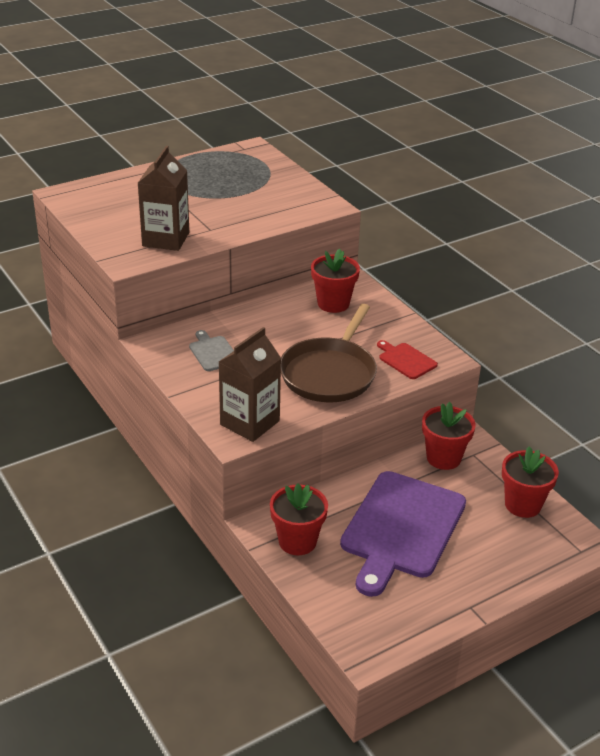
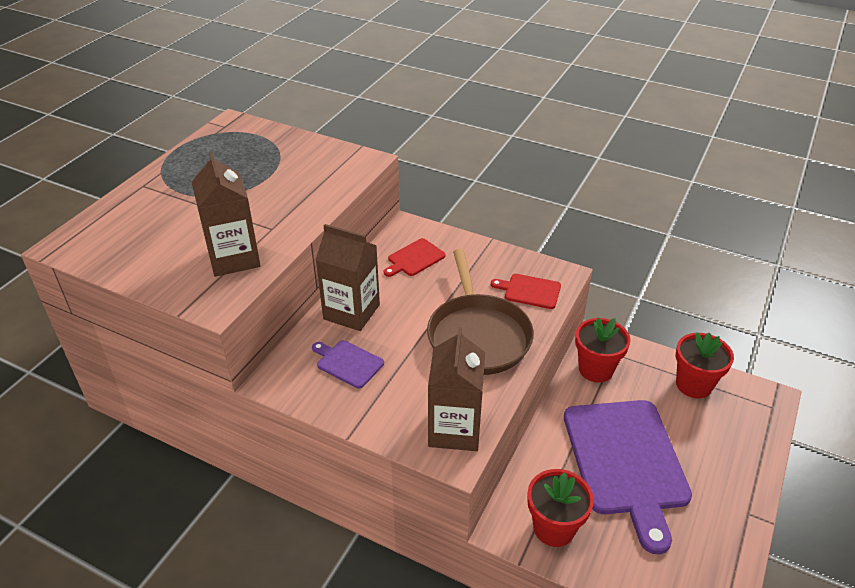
camera: 30 degrees left, 5 degrees up
grey cutting board [189,330,234,371] -> purple cutting board [312,340,384,389]
red flower pot [311,249,360,313] -> red cutting board [384,238,446,277]
none -> brown carton [315,224,380,331]

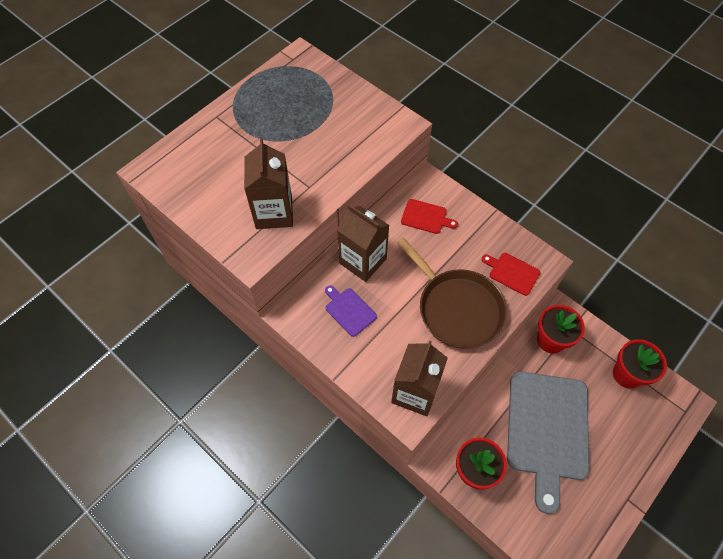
camera: 15 degrees right, 20 degrees up
red cutting board [384,238,446,277] -> red cutting board turned 135 degrees counterclockwise [401,199,458,234]
brown pan [427,249,534,375] -> brown pan turned 45 degrees counterclockwise [396,237,507,349]
purple cutting board [564,400,692,554] -> grey cutting board [507,372,589,514]

